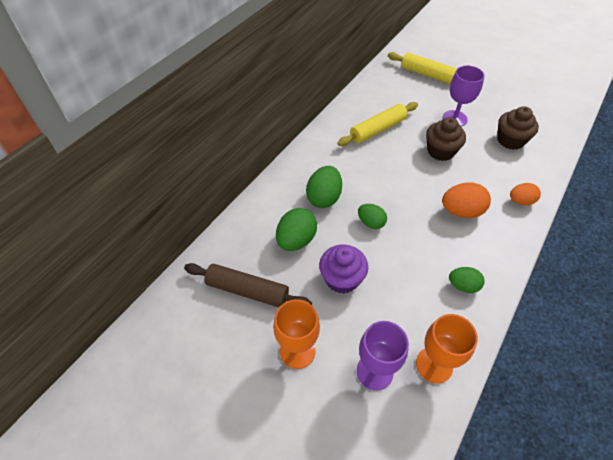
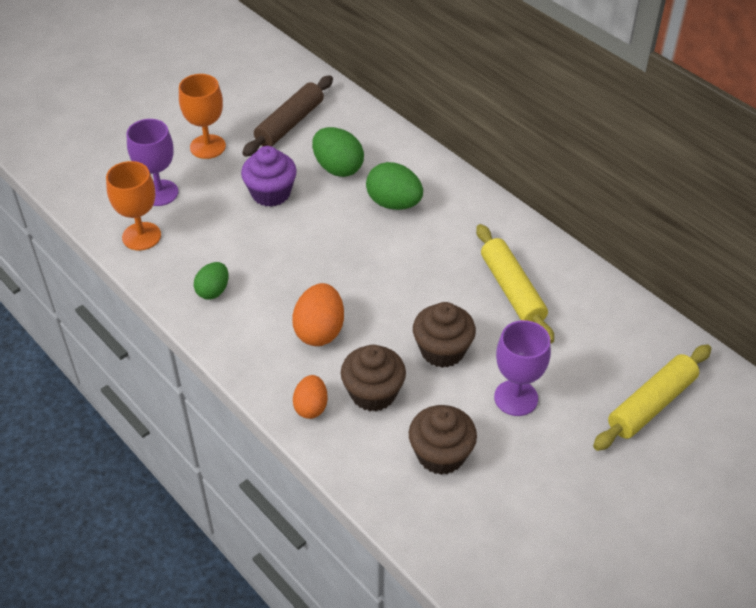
camera: 105 degrees right, 5 degrees down
green egg [358,204,387,229] -> none
none -> brown cupcake [341,345,406,412]

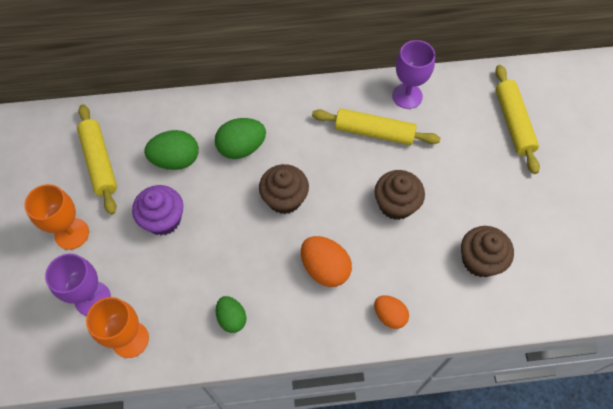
camera: 55 degrees left, 15 degrees up
brown rolling pin [242,75,333,157] -> yellow rolling pin [77,104,117,215]
brown cupcake [341,345,406,412] -> brown cupcake moved to [259,164,309,214]
purple goblet [494,320,551,416] -> purple goblet moved to [392,40,435,109]

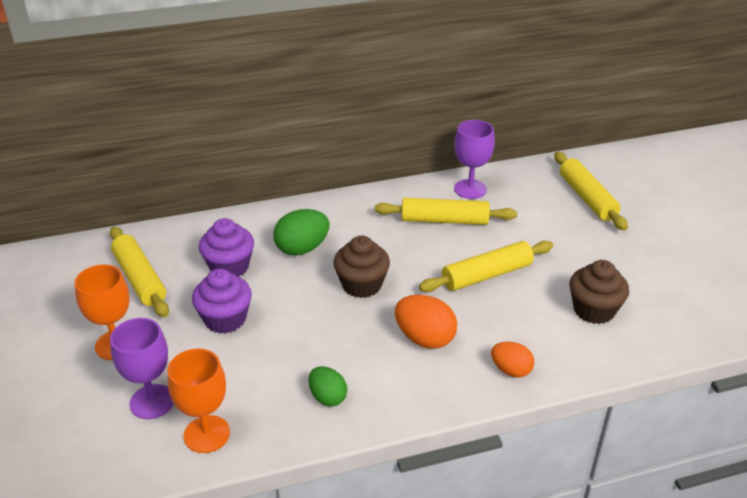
camera: 10 degrees left, 25 degrees down
green egg [144,130,199,170] -> purple cupcake [199,218,254,277]
brown cupcake [375,170,425,220] -> yellow rolling pin [419,241,553,292]

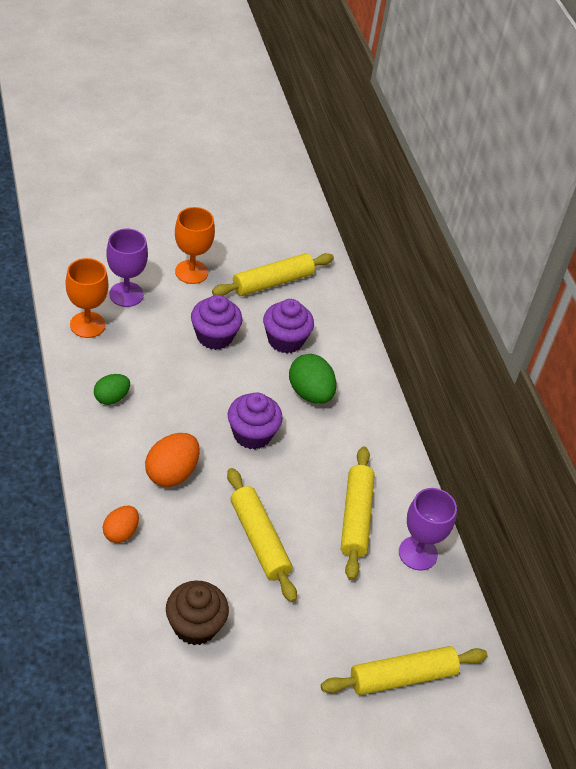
camera: 85 degrees right, 10 degrees up
brown cupcake [333,236,390,298] -> purple cupcake [228,392,283,449]

